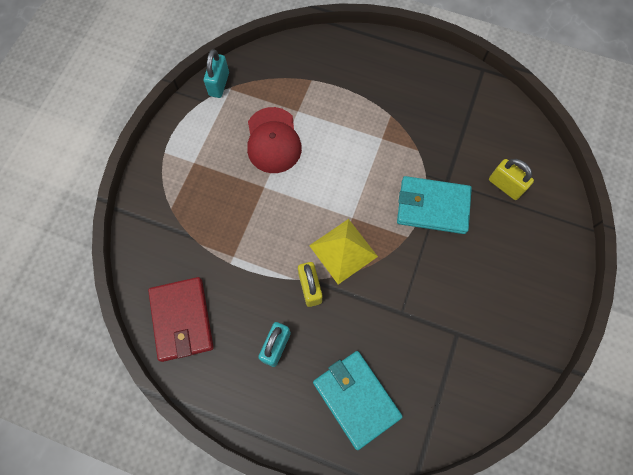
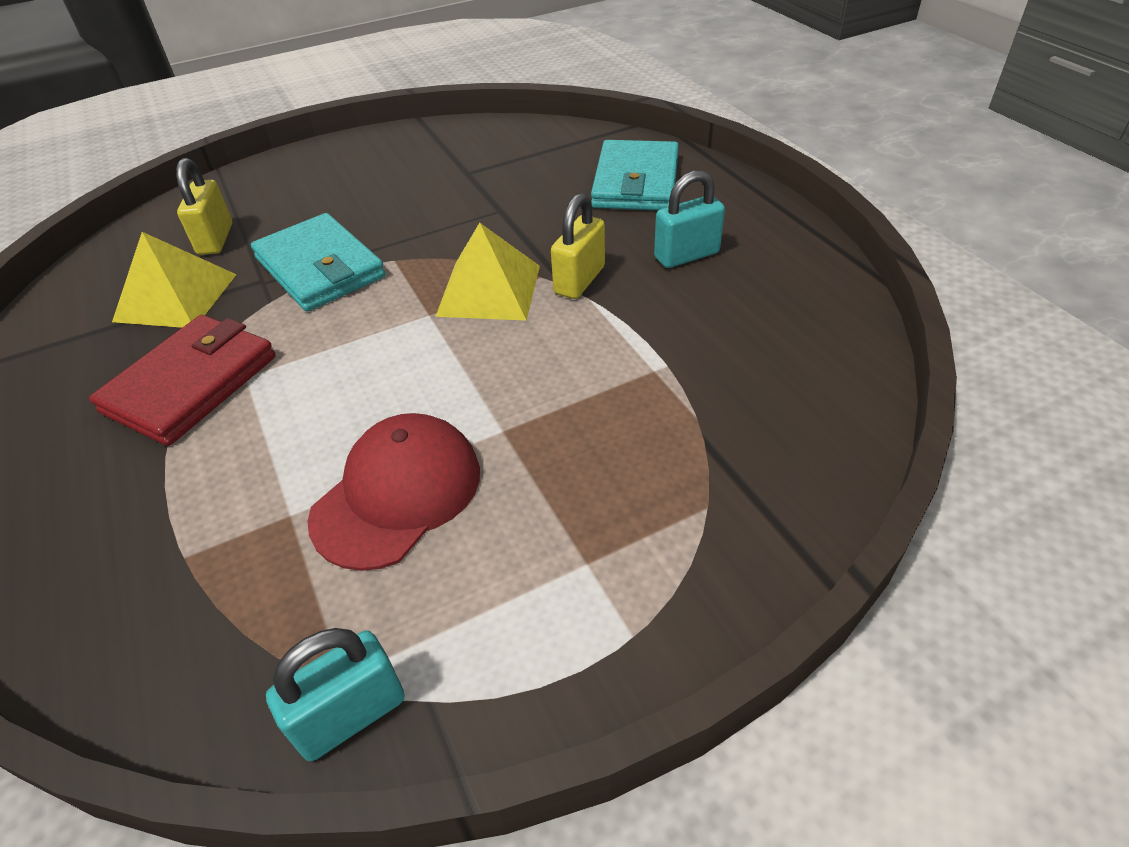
camera: 135 degrees left, 25 degrees down
red wallet [148,277,214,362] -> red wallet moved to [89,315,276,446]
none -> yellow pyramid [112,232,237,328]

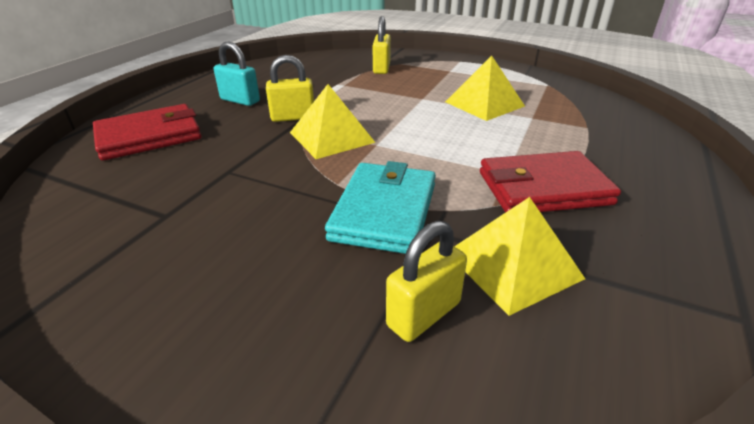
camera: 130 degrees left, 10 degrees down
turquoise padlock [266,628,405,761] -> none
red cap [307,413,480,571] -> yellow pyramid [445,56,525,121]
turquoise wallet [591,140,679,210] -> red wallet [93,104,202,161]
none -> yellow padlock [373,16,391,74]

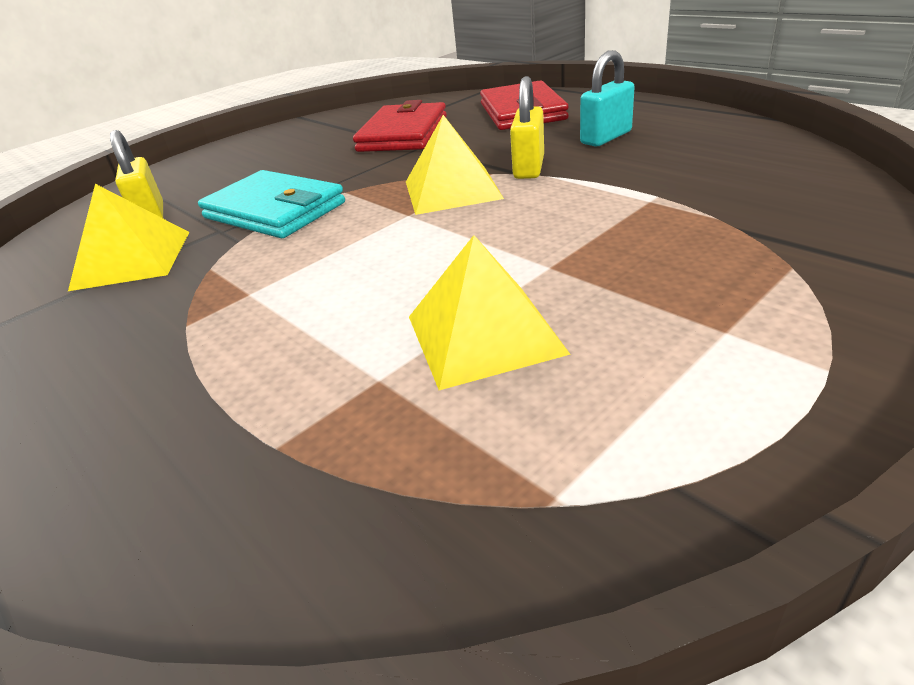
camera: 115 degrees right, 0 degrees up
yellow padlock [373,16,391,74] -> none
red wallet [480,151,621,213] -> red wallet moved to [353,100,447,152]

